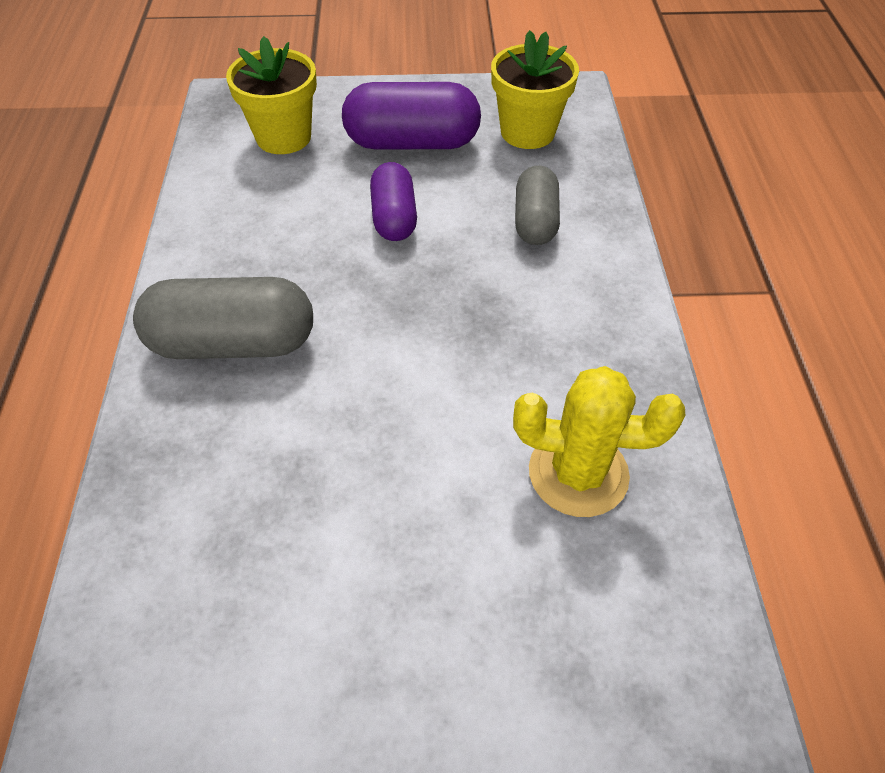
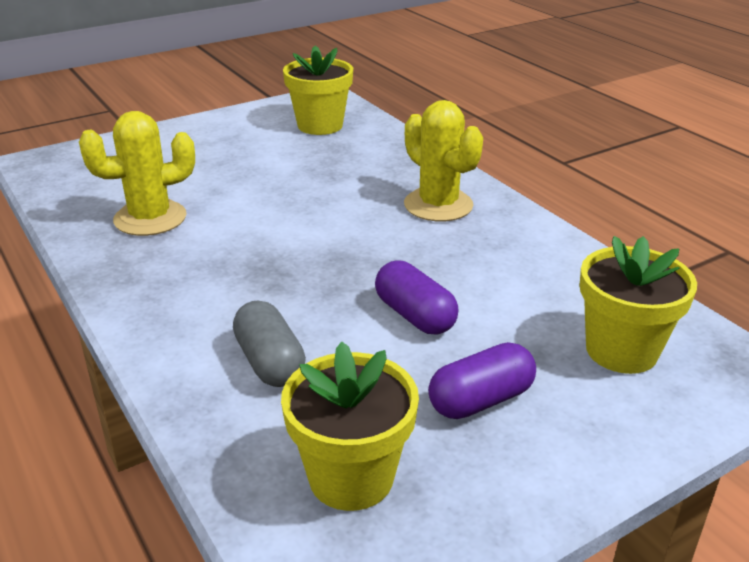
camera: 150 degrees right, 20 degrees down
grey capsule [133,277,313,359] -> yellow cactus [404,100,483,222]
purple capsule [342,82,481,149] -> purple capsule [428,342,536,419], size x0.63
none -> yellow flower pot [283,46,353,135]

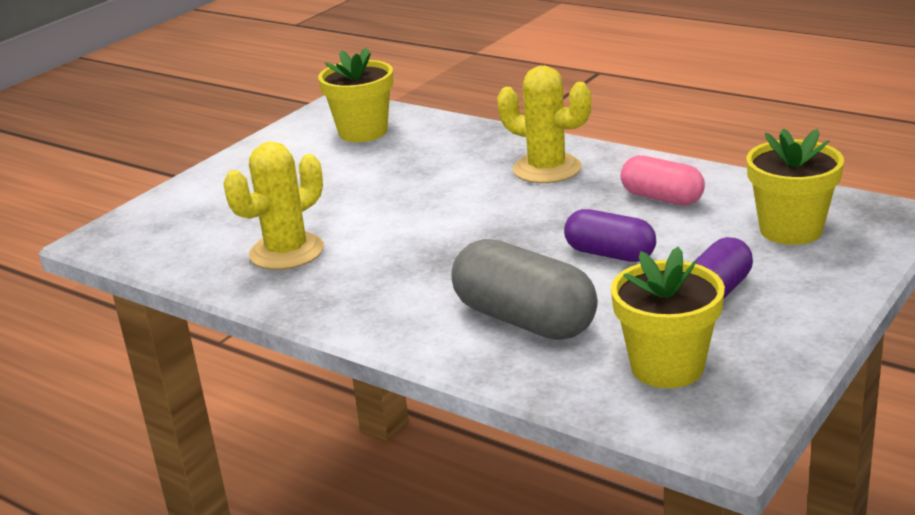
camera: 20 degrees left, 5 degrees down
grey capsule [233,300,306,387] -> grey capsule [452,239,598,340], size x1.58
none -> pink capsule [620,155,705,206]

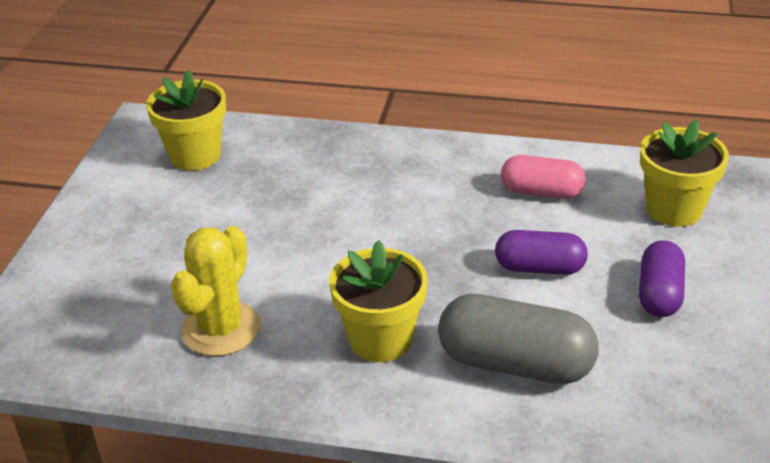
camera: 25 degrees left, 10 degrees up
yellow cactus [497,66,591,183] -> none
yellow flower pot [611,247,725,388] -> yellow flower pot moved to [329,240,428,362]

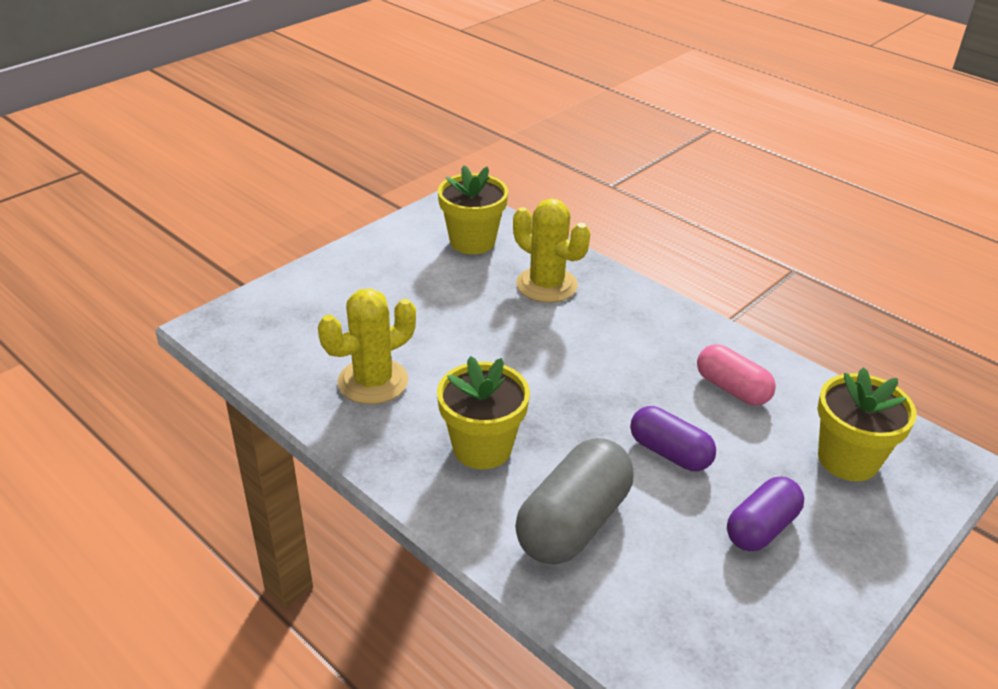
camera: 30 degrees right, 0 degrees up
grey capsule [438,294,599,384] -> grey capsule turned 75 degrees clockwise [515,438,634,565]
none -> yellow cactus [513,198,590,303]

